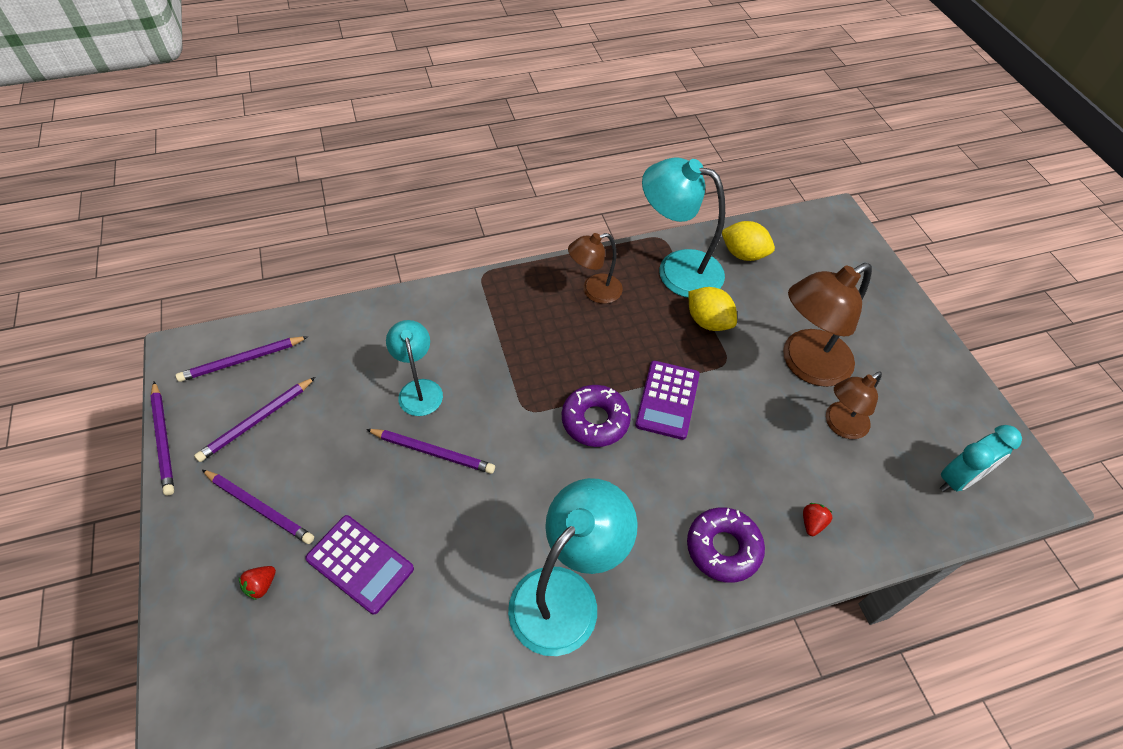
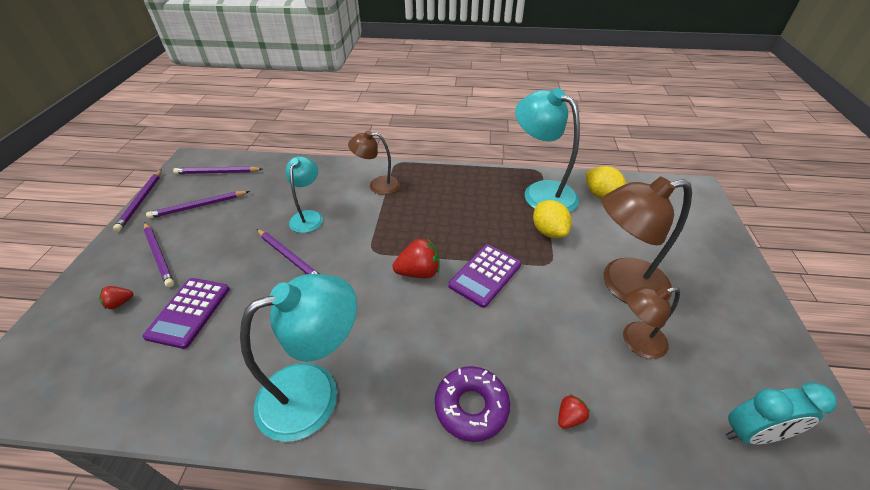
camera: 25 degrees right, 10 degrees down
purple calculator [305,515,414,614] -> purple calculator turned 45 degrees clockwise [142,278,230,349]
purple donut [562,385,631,447] -> red strawberry [392,238,440,278]
brown lamp [568,233,623,304] -> brown lamp moved to [348,130,400,195]

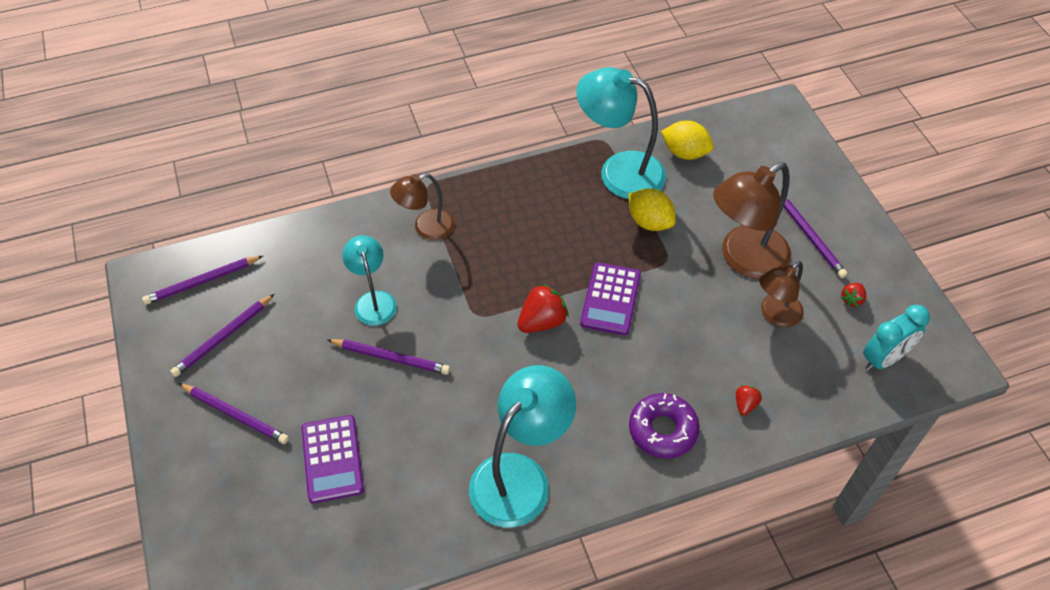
camera: 25 degrees left, 10 degrees up
red strawberry [99,286,133,309] -> red strawberry moved to [841,283,866,307]
purple pencil [113,169,162,232] -> purple pencil moved to [779,193,848,278]

